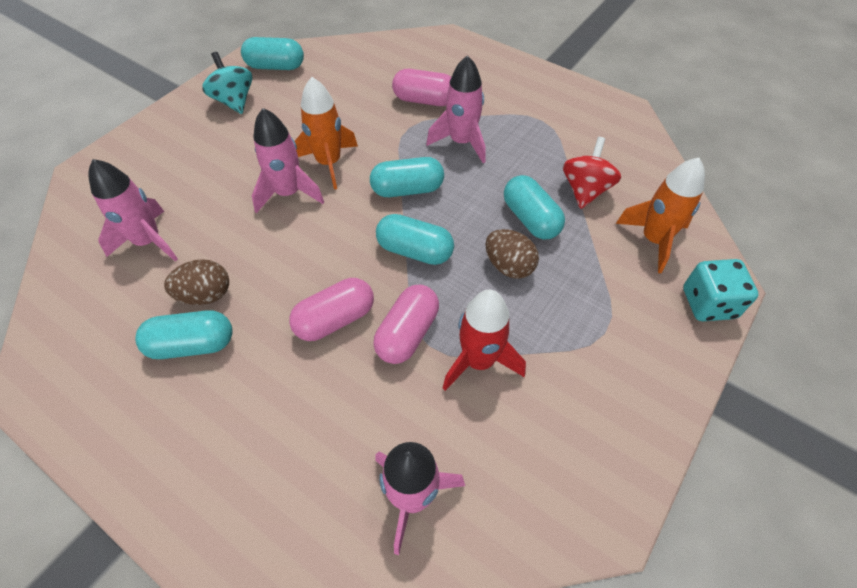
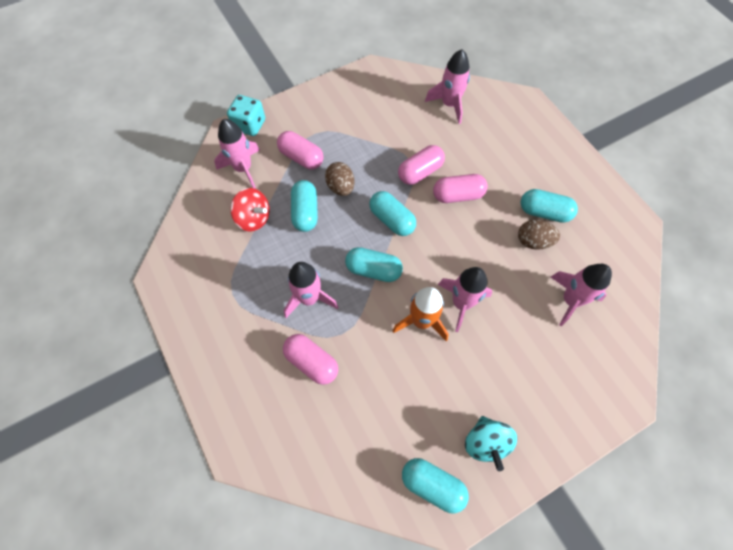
camera: 155 degrees left, 10 degrees up
red rocket [443,290,526,391] -> none
red spinning top [563,137,621,209] -> red spinning top turned 105 degrees counterclockwise [231,188,270,232]
orange rocket [616,157,705,273] -> pink rocket [214,119,260,189]
none -> pink capsule [277,131,324,169]

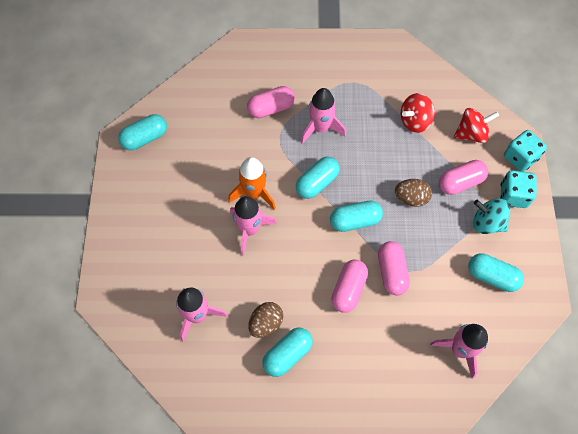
camera: 120 degrees right, 0 degrees up
pink rocket [214,119,260,189] -> red spinning top [454,108,499,143]
turquoise capsule [291,180,318,232] -> turquoise capsule moved to [468,253,524,292]
turquoise spinning top [465,416,517,471] -> turquoise spinning top moved to [473,198,510,234]
none -> turquoise dice [500,170,536,208]

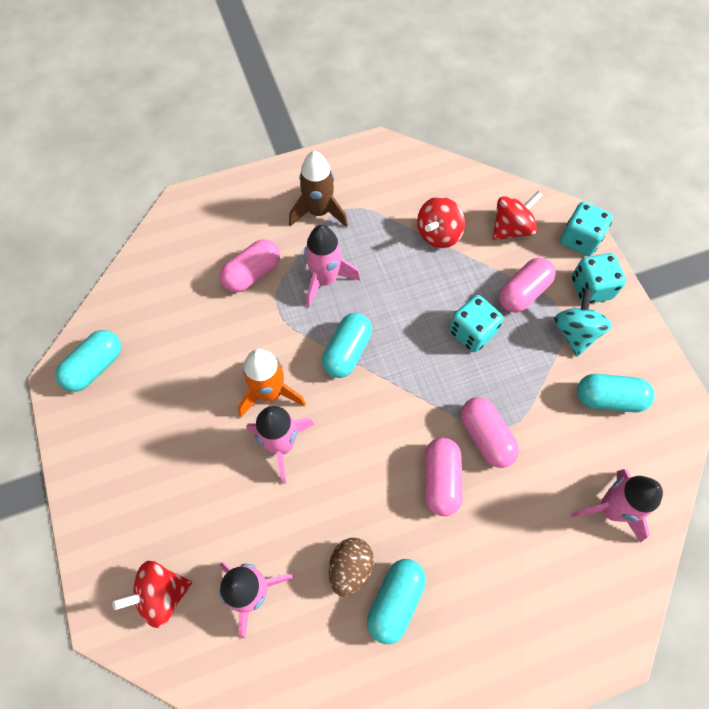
camera: 20 degrees left, 0 degrees up
turquoise capsule [330,201,383,232] -> none
brown egg [395,179,432,207] -> turquoise dice [449,295,503,352]
turquoise spinning top [473,198,510,234] -> turquoise spinning top turned 90 degrees clockwise [554,289,612,356]
none -> red spinning top [112,561,192,628]
none -> brown rocket [289,151,348,228]

